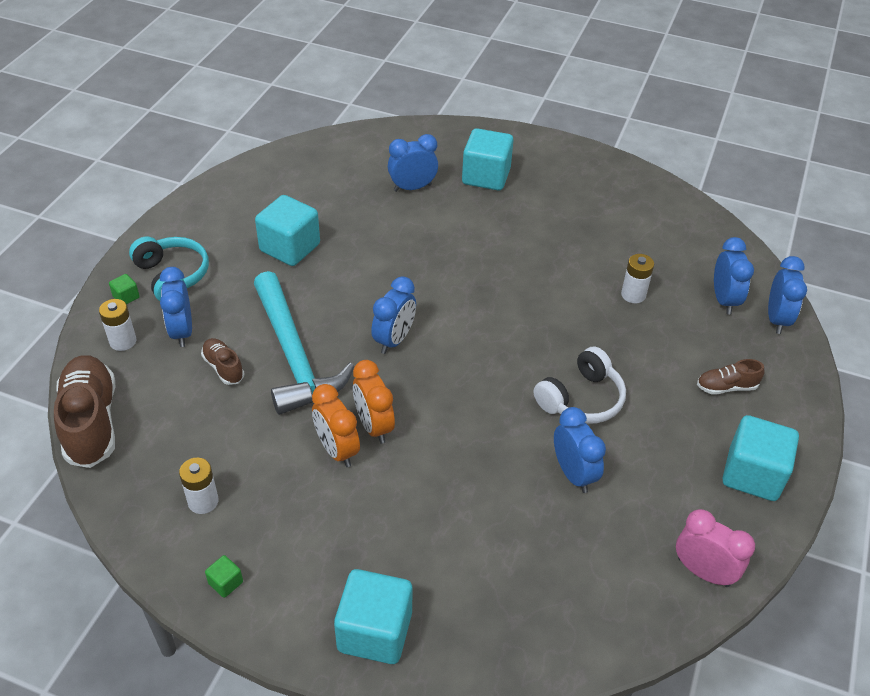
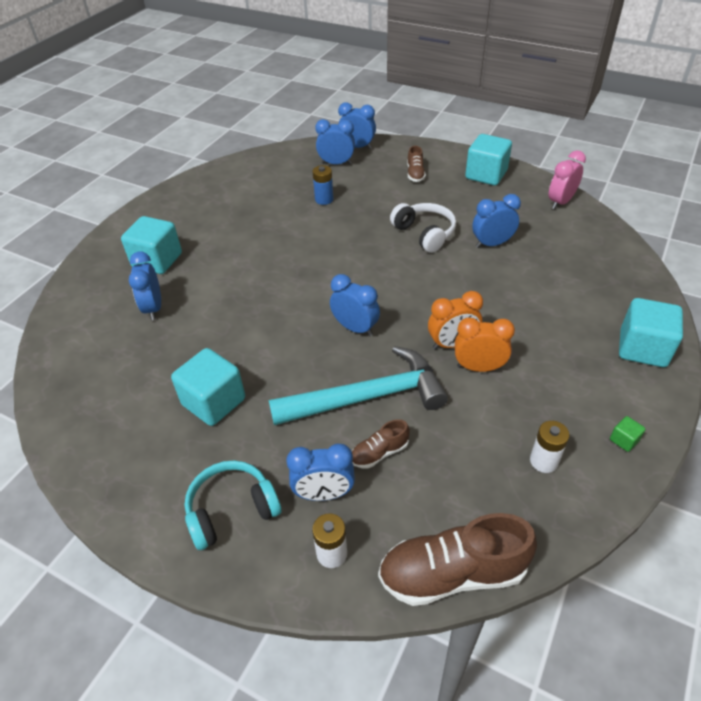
camera: 80 degrees left, 0 degrees up
green cube [109,274,140,304] -> none
orange clock [312,384,360,467] -> orange clock turned 150 degrees counterclockwise [455,317,515,372]
white battery [621,254,654,303] -> blue battery [312,165,333,205]

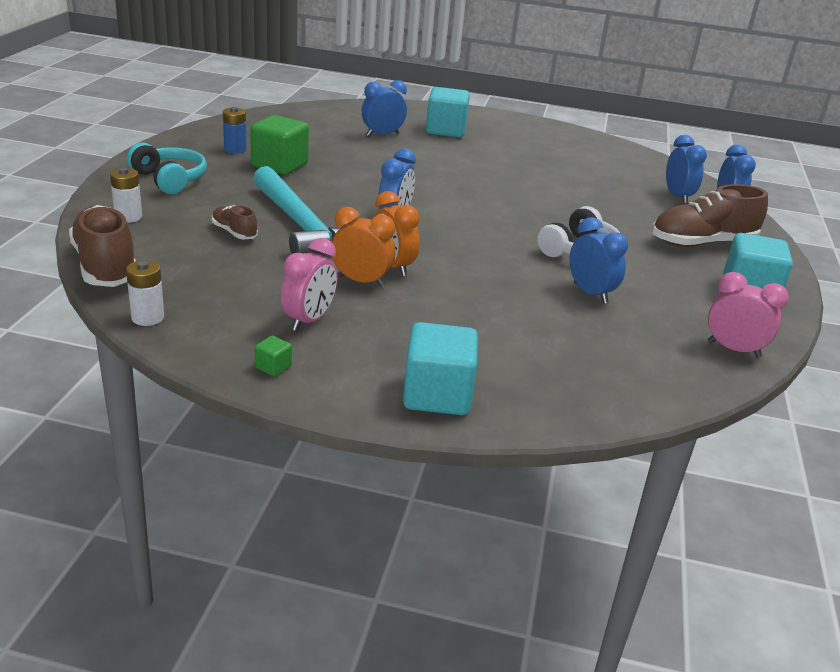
camera: 70 degrees right, 15 degrees down
turquoise cube [171,348,245,426] -> green cube [250,115,309,175]
blue clock [286,444,355,501] -> none
blue battery [312,165,333,205] -> blue battery moved to [223,107,247,154]
brown shoe [407,146,426,182] -> brown shoe [652,184,768,247], size x2.00
orange clock [455,317,515,372] -> orange clock turned 60 degrees counterclockwise [332,207,395,287]
white battery [530,421,569,473] -> white battery moved to [126,260,164,326]
none -> pink clock [281,238,337,331]

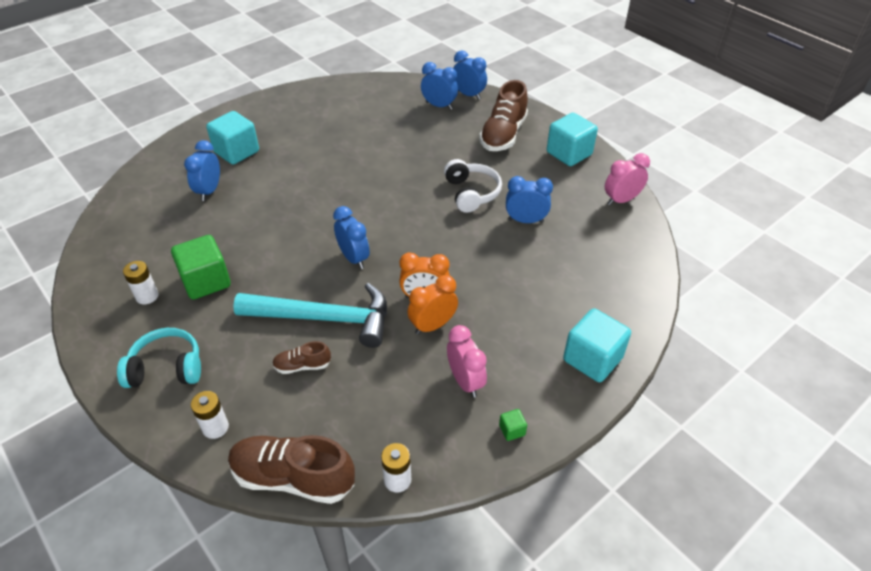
camera: 50 degrees left, 15 degrees up
blue battery [223,107,247,154] -> white battery [123,261,159,304]

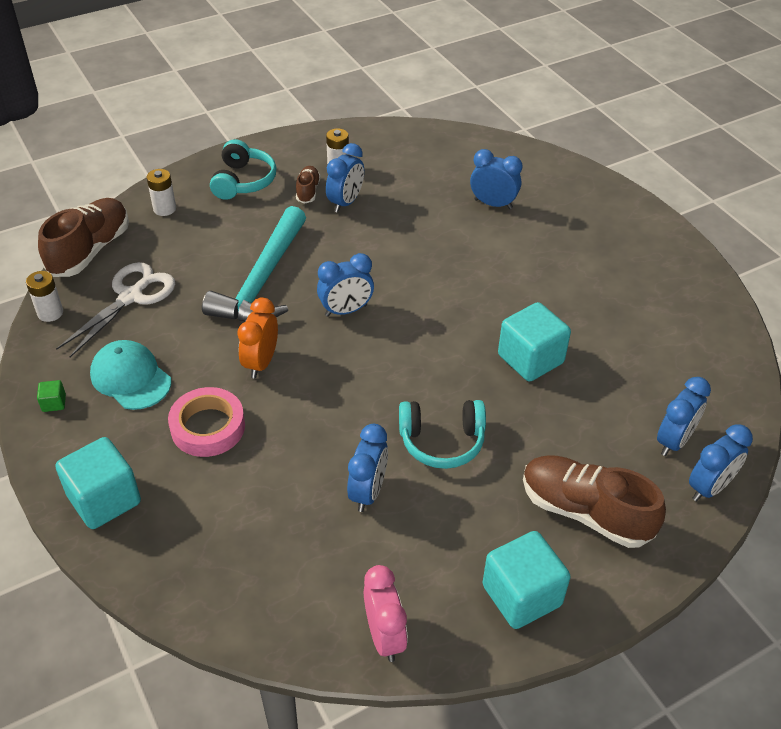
camera: 100 degrees right, 0 degrees up
green cube [171,235,231,300] -> blue clock [326,143,364,213]
turquoise cube [206,111,259,165] -> turquoise cube moved to [498,302,571,381]
brown shoe [272,341,331,374] -> brown shoe moved to [296,166,321,204]
orange clock [407,275,458,335] -> none
white headphones [444,159,502,213] -> turquoise headphones [399,400,486,469]
pink clock [447,325,487,398] -> turquoise cap [90,340,171,410]
none -> white scissors [56,262,175,357]
none -> pink tape [168,387,245,457]

